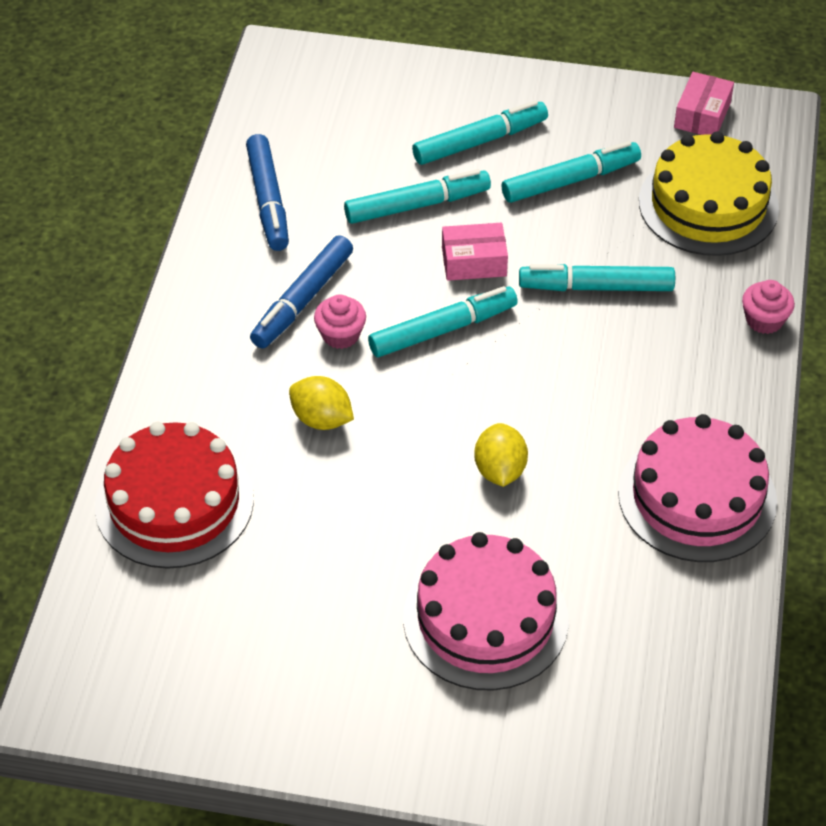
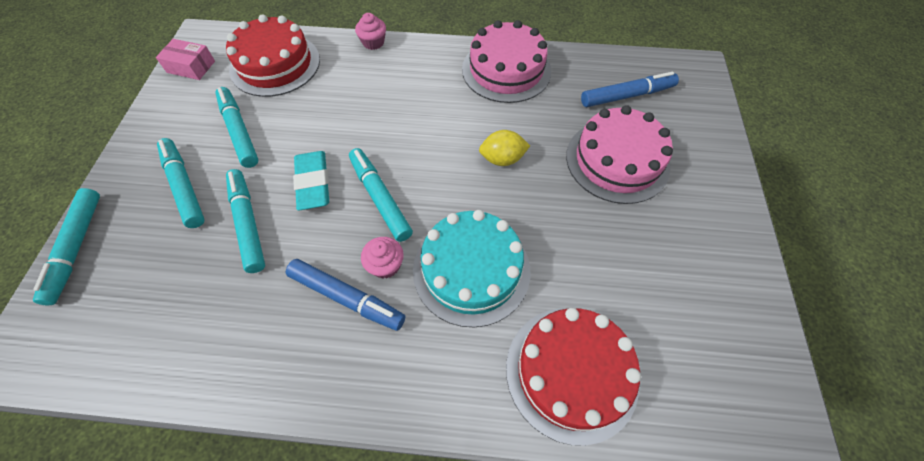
camera: 95 degrees left, 10 degrees up
blue marker [246,134,289,251] -> blue marker moved to [581,72,679,107]
yellow lemon [289,376,354,430] -> turquoise cake [413,210,530,327]
pink box [442,223,508,281] -> turquoise eraser [293,151,329,210]
turquoise marker [519,264,675,291] -> turquoise marker moved to [33,188,100,305]
yellow cake [639,131,779,256] -> red cake [226,14,320,97]

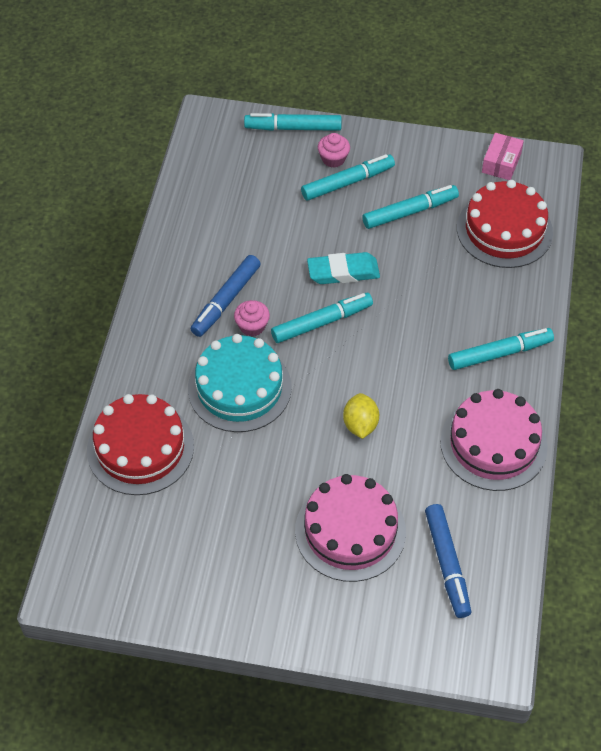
camera: 95 degrees right, 5 degrees down
turquoise marker [226,169,265,273] -> turquoise marker moved to [448,328,554,370]
pink cupcake [355,13,386,50] -> pink cupcake moved to [318,133,350,168]

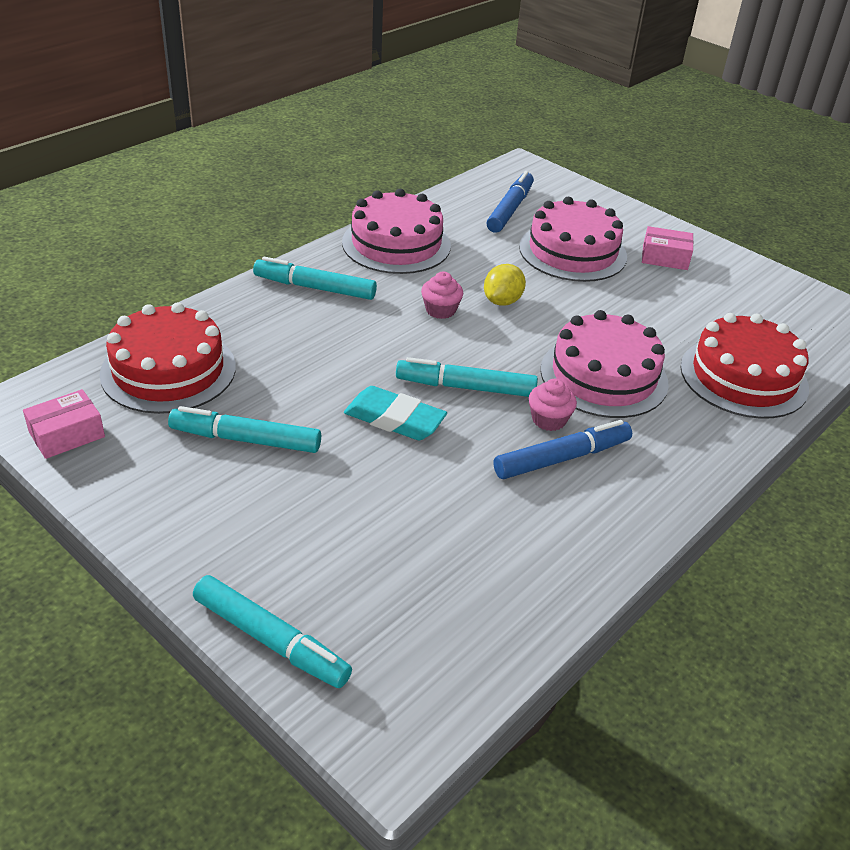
camera: 150 degrees left, 15 degrees down
turquoise cake [188,334,292,432] -> pink cake [540,310,669,418]
turquoise marker [301,154,395,201] -> none
pink cupcake [318,133,350,168] -> pink cupcake moved to [421,271,463,319]
none -> pink box [642,226,694,270]

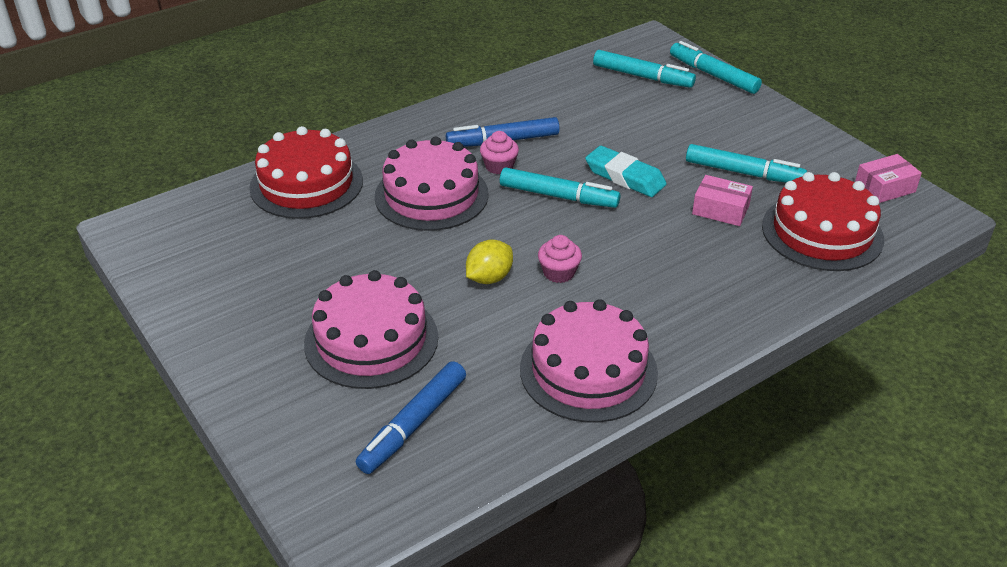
camera: 165 degrees left, 0 degrees up
turquoise marker [253,257,377,300] -> turquoise marker moved to [593,50,696,88]
pink box [642,226,694,270] -> pink box moved to [692,175,753,226]

